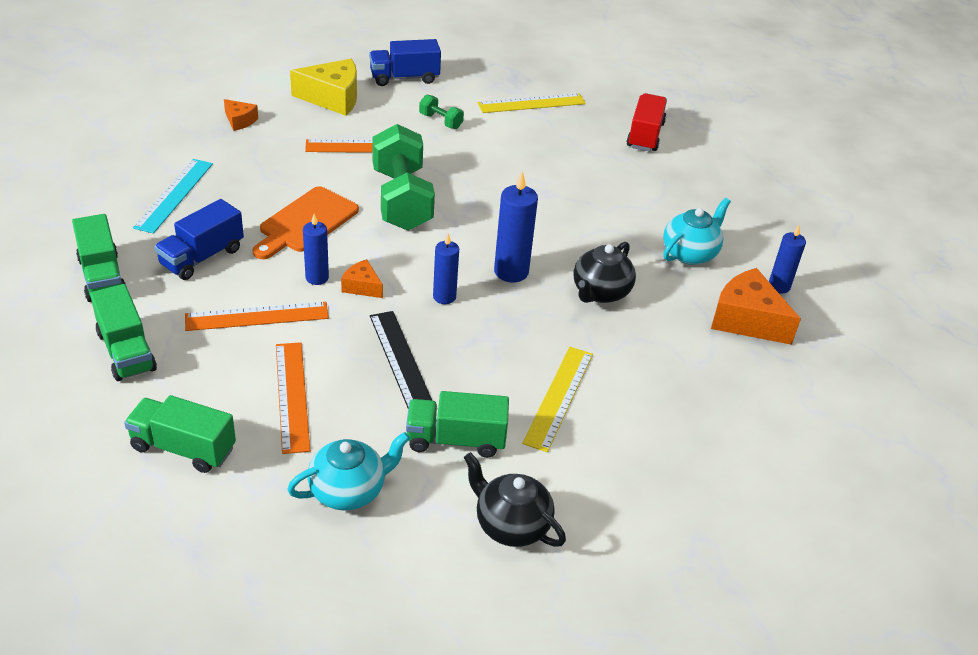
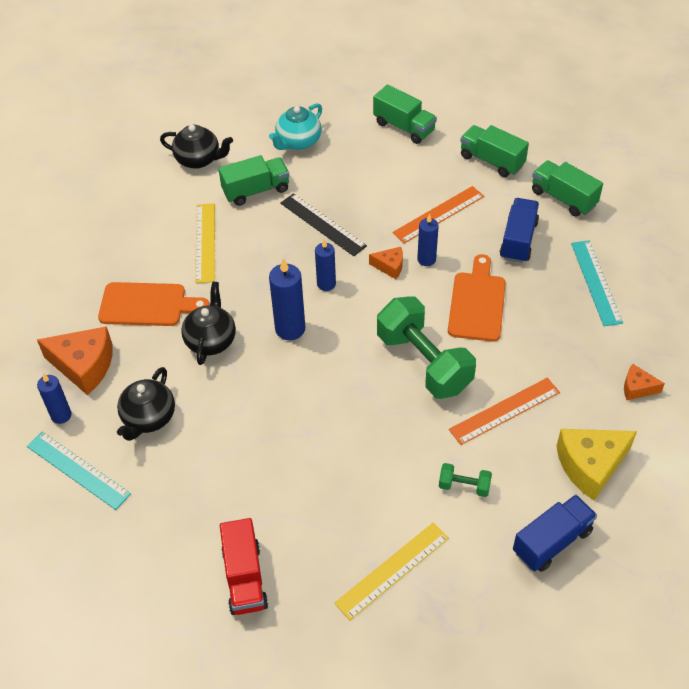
camera: 160 degrees right, 10 degrees up
green truck [124,395,236,473] -> green truck turned 45 degrees clockwise [373,85,437,144]
orange ruler [276,342,310,454] -> none
turquoise teapot [663,198,731,265] -> black teapot [117,367,175,441]
none -> turquoise ruler [27,432,131,510]
none -> orange cutting board [98,282,210,326]

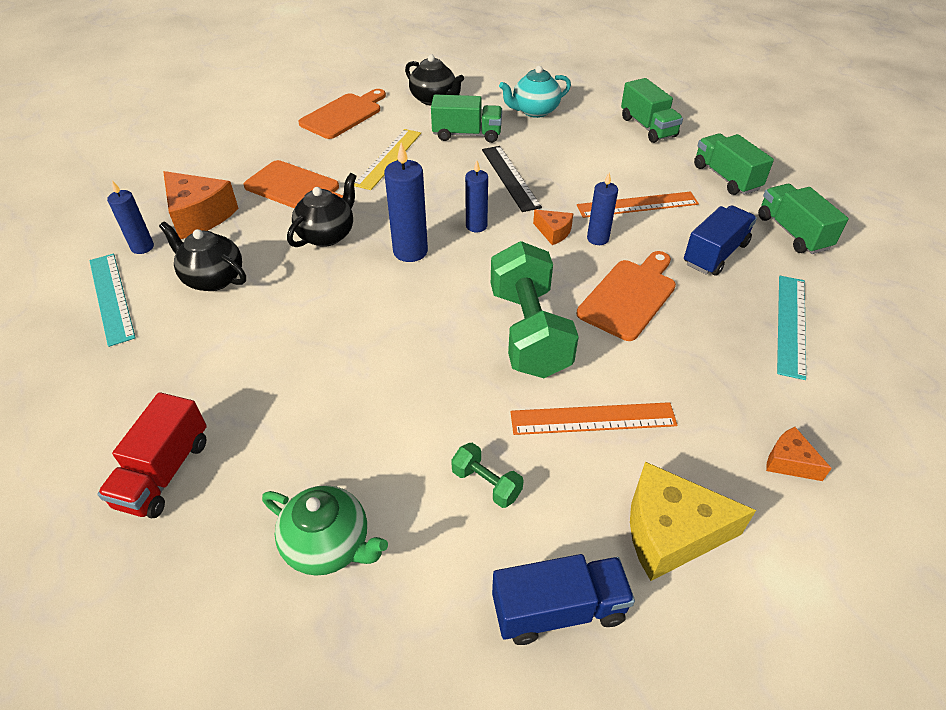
camera: 25 degrees right, 5 degrees down
black teapot [117,367,175,441] -> black teapot turned 75 degrees clockwise [159,221,246,291]
yellow ruler [334,523,449,620] -> green teapot [262,485,388,576]
none -> orange cutting board [298,89,386,139]

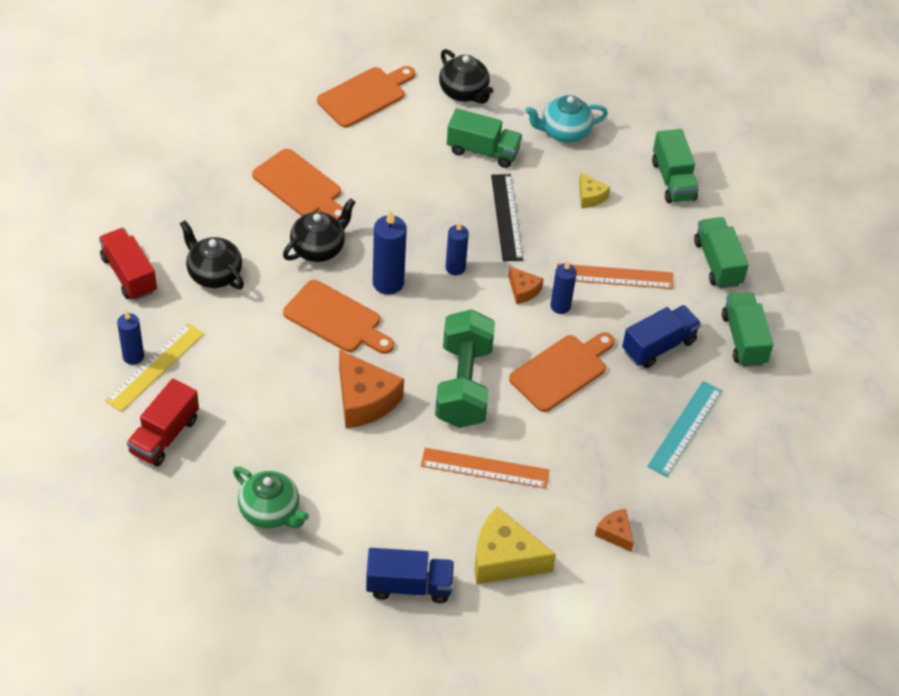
camera: 10 degrees right, 5 degrees up
turquoise ruler [89,254,136,347] -> red truck [99,228,157,301]
blue candle [107,180,154,254] -> blue candle moved to [117,311,144,365]
orange cheese [163,171,238,239] -> orange cheese moved to [339,350,404,428]
yellow ruler [354,129,421,190] -> yellow ruler moved to [105,323,204,412]
green dumbbell [451,443,523,508] -> none
none -> orange cutting board [283,280,394,354]
none -> yellow cheese [579,172,610,208]

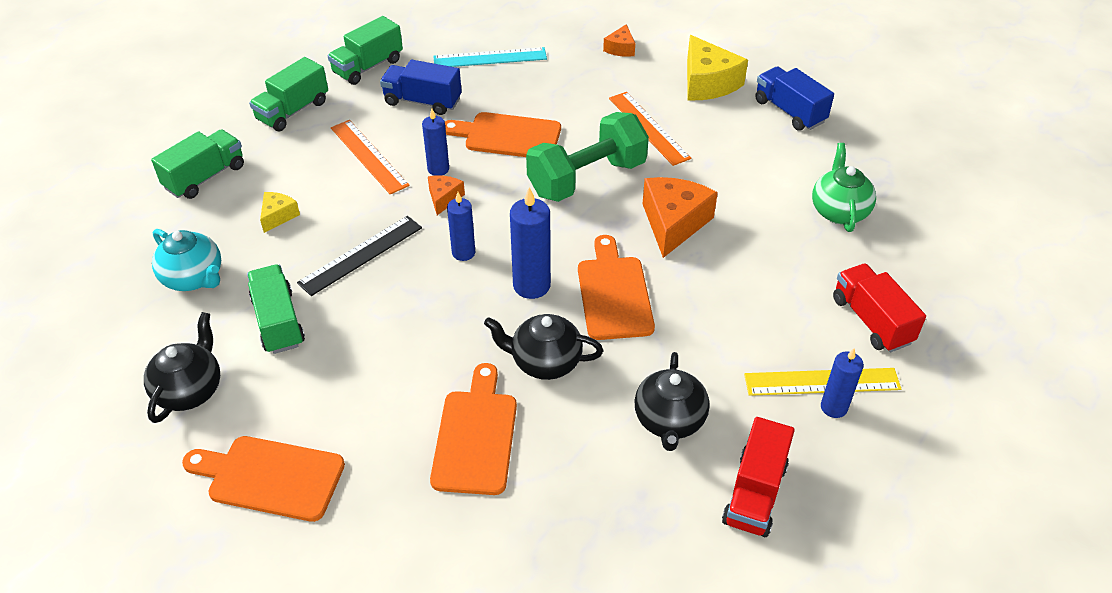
camera: 125 degrees left, 5 degrees down
red truck [127,378,199,466] -> red truck turned 105 degrees counterclockwise [833,264,926,352]

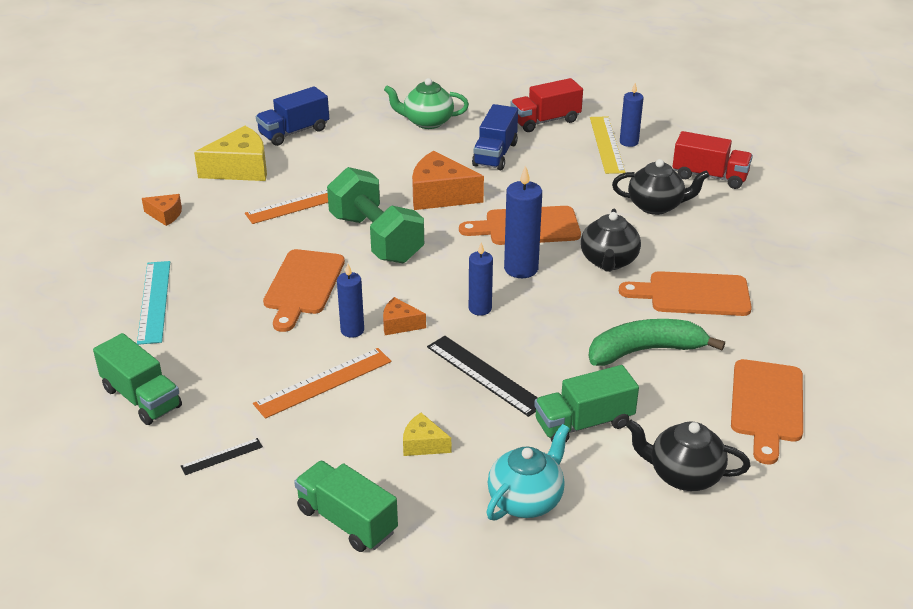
camera: 90 degrees left, 10 degrees down
green truck [249,57,328,131] -> black ruler [181,438,263,475]
blue truck [380,60,462,115] -> blue truck moved to [472,104,518,170]
none -> green banana [589,319,725,366]

